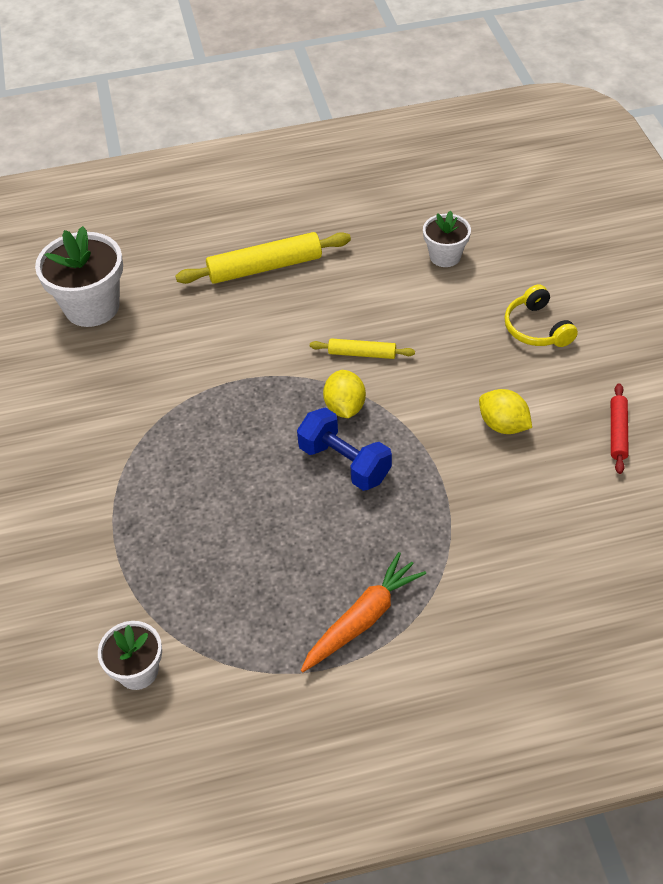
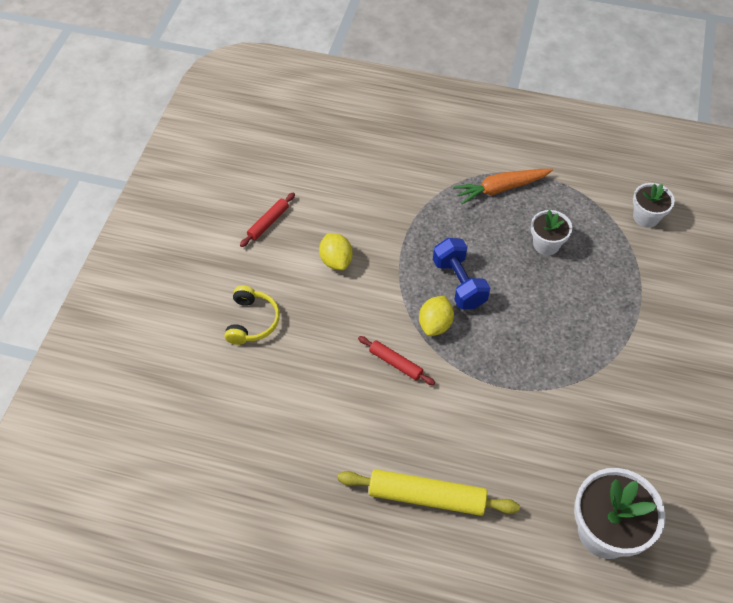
camera: 155 degrees left, 5 degrees up
yellow rolling pin [310,338,415,359] -> red rolling pin [358,336,435,385]
white flower pot [423,211,471,267] -> white flower pot moved to [531,210,572,255]

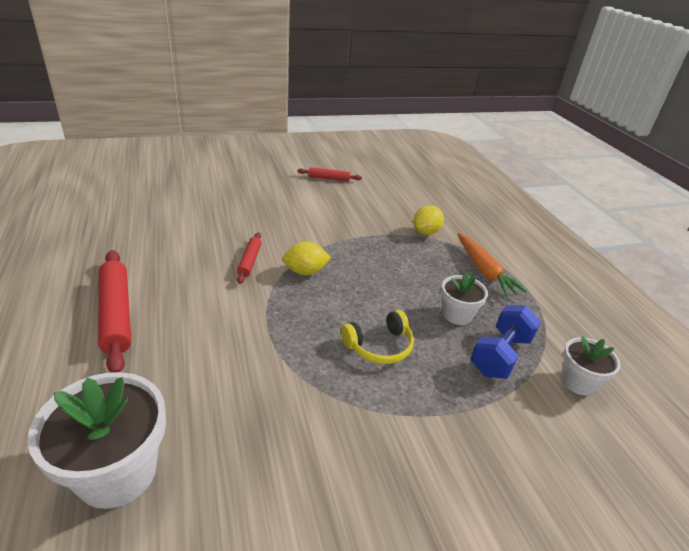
camera: 55 degrees right, 20 degrees down
yellow headphones [225,285,280,345] -> yellow headphones moved to [341,310,414,364]
yellow lemon [319,233,353,270] -> yellow lemon moved to [413,205,444,235]
yellow rolling pin [337,469,520,516] -> red rolling pin [98,250,131,373]
blue dumbbell [433,238,490,309] -> blue dumbbell moved to [471,305,541,379]
orange carrot [453,169,553,205] -> orange carrot turned 150 degrees counterclockwise [457,233,528,297]

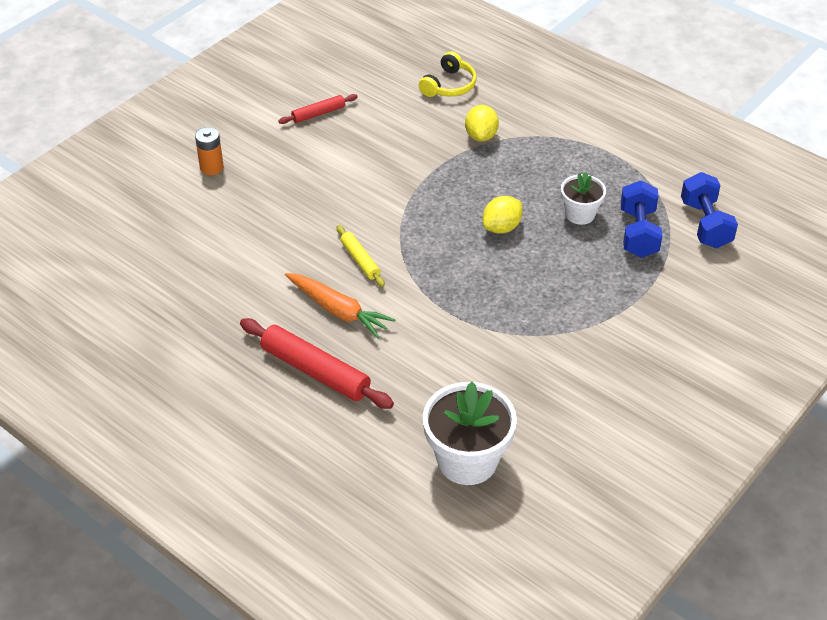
camera: 30 degrees left, 10 degrees up
red rolling pin [237,232,261,284] -> yellow rolling pin [337,225,385,287]
yellow lemon [283,241,331,275] -> yellow lemon moved to [483,196,523,234]
yellow headphones [341,310,414,364] -> yellow headphones moved to [419,51,477,97]
orange carrot [457,233,528,297] -> orange carrot moved to [285,273,395,338]
white flower pot [561,336,621,395] -> blue dumbbell [681,172,738,248]
none -> orange battery [195,127,224,175]

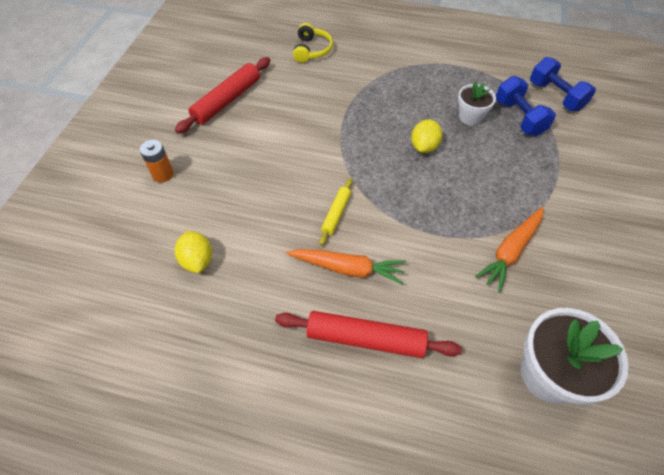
camera: 25 degrees left, 10 degrees up
red rolling pin [279,94,358,124] -> red rolling pin [175,57,271,134], size x1.82
yellow rolling pin [337,225,385,287] -> yellow rolling pin turned 75 degrees clockwise [319,178,352,246]
yellow lemon [465,105,499,142] -> yellow lemon moved to [175,231,212,273]
none -> orange carrot [475,207,544,292]

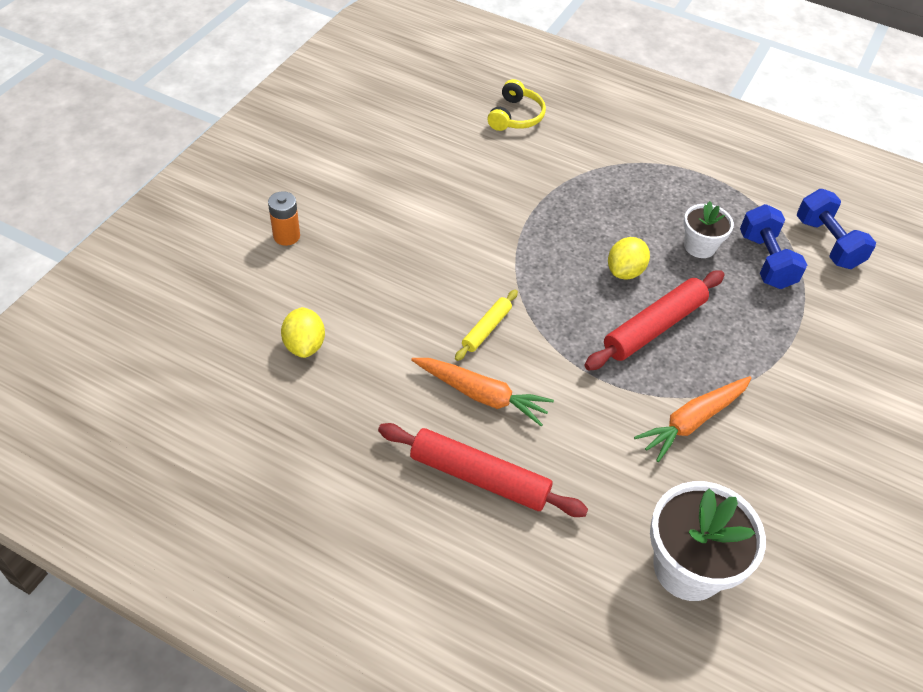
camera: 10 degrees right, 5 degrees down
red rolling pin [175,57,271,134] -> red rolling pin moved to [585,271,724,370]

